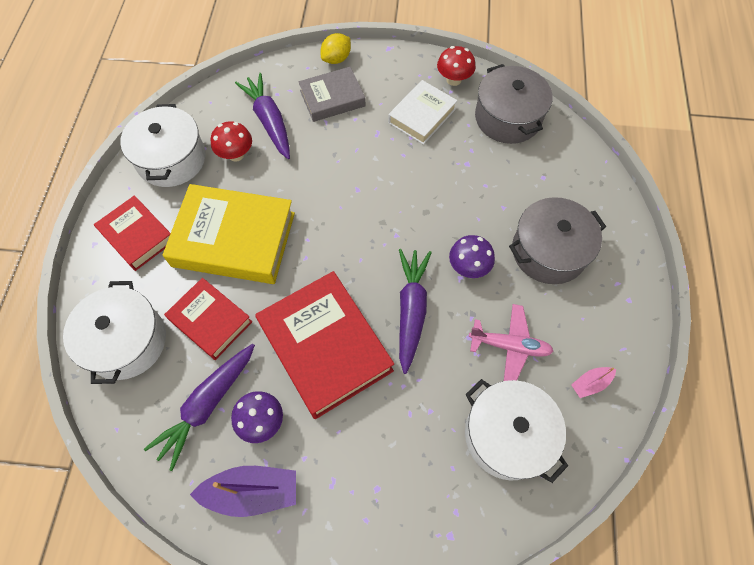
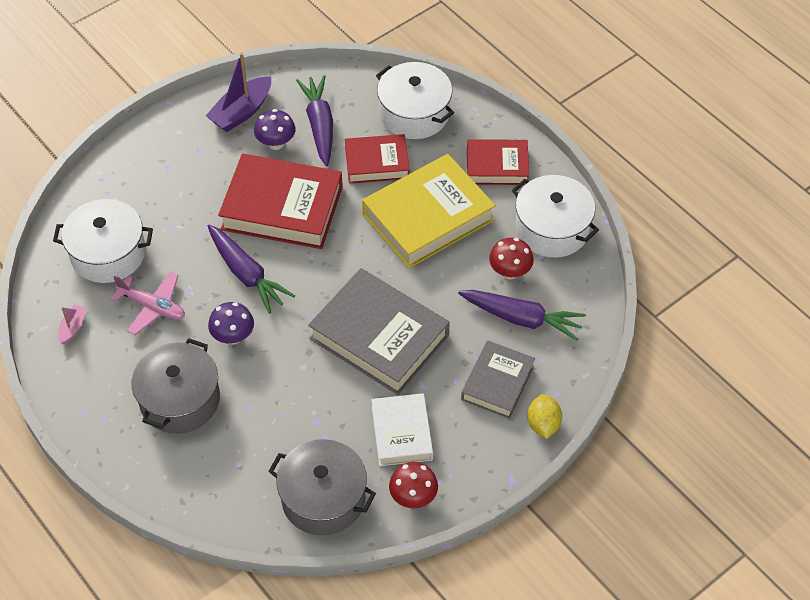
camera: 135 degrees right, 10 degrees down
pink plane [469,304,553,381] -> pink plane turned 120 degrees counterclockwise [111,272,185,335]
none -> grey book [308,268,450,395]

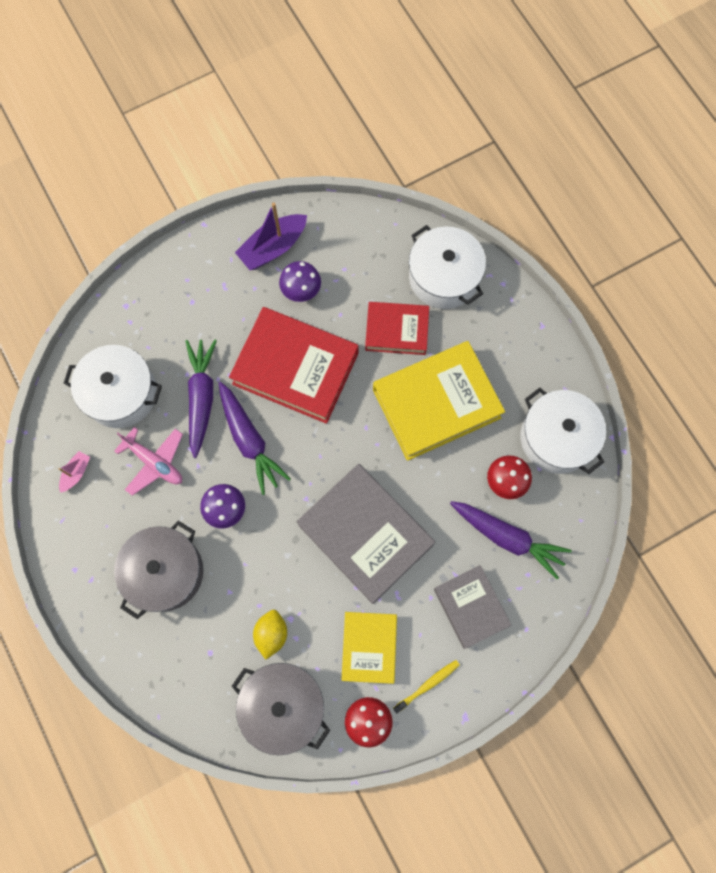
camera: 10 degrees right, 20 degrees up
purple carrot [296,75,333,166] -> purple carrot moved to [185,340,217,458]
white book [371,393,433,466] -> yellow book [341,612,397,684]
grey book [461,340,535,419] -> grey book turned 60 degrees counterclockwise [434,565,511,649]
red book [467,139,529,185] -> none
yellow lemon [527,394,562,439] -> yellow lemon moved to [253,610,287,660]
none -> yellow toothbrush [393,660,460,713]

